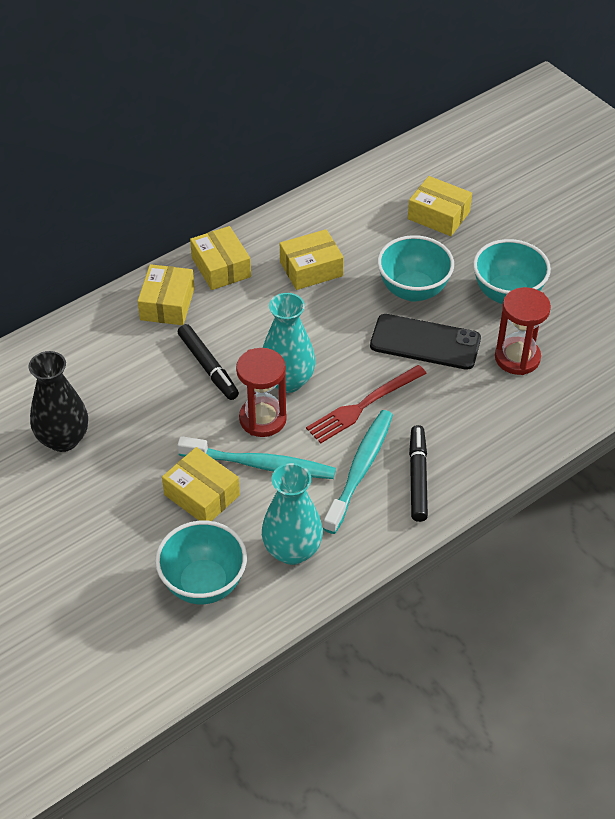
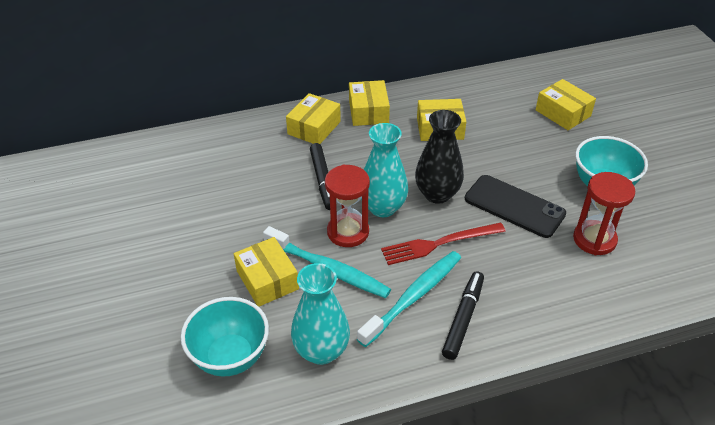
camera: 20 degrees right, 5 degrees down
black vase [28,351,88,452] -> black vase moved to [415,110,464,204]
turquoise bowl [377,235,454,302] -> none

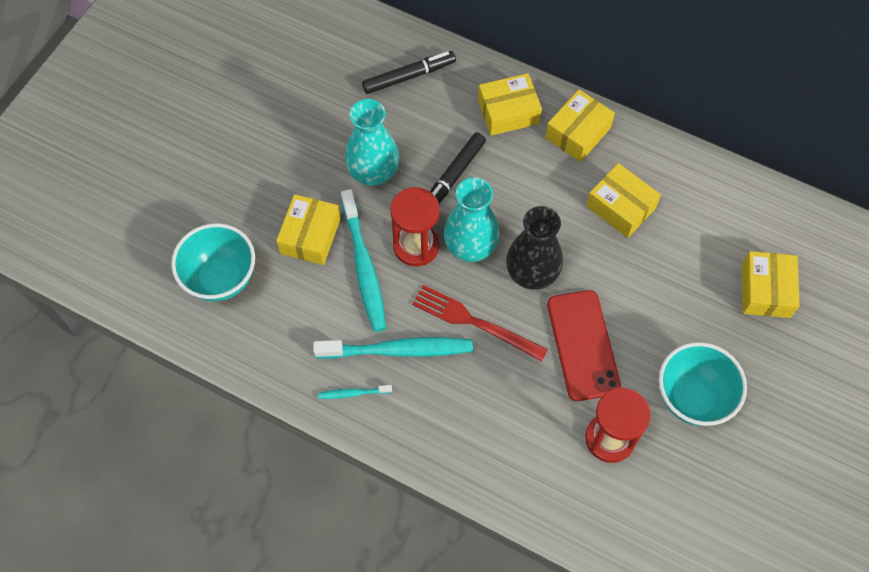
camera: 45 degrees right, 20 degrees up
turquoise vase [291,263,350,365] -> turquoise vase moved to [345,99,399,186]
black marker [442,271,484,360] -> black marker moved to [362,51,456,94]
black phone [465,175,566,238] -> red phone [547,290,621,401]
none -> turquoise toothbrush [318,385,392,399]

